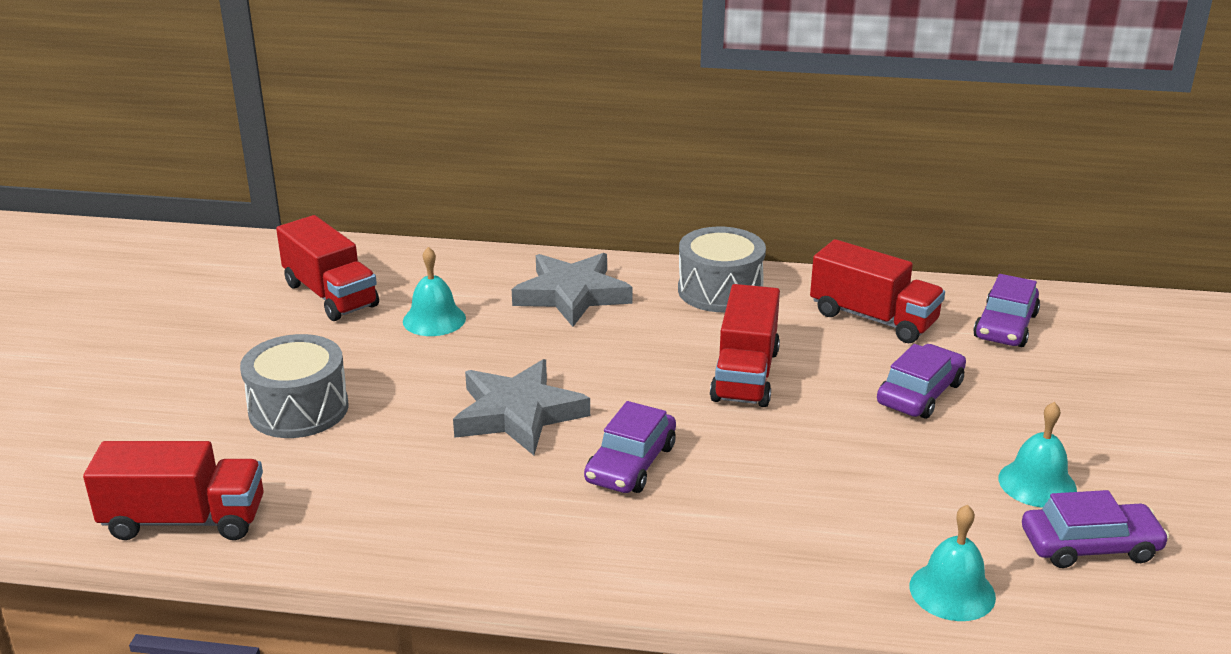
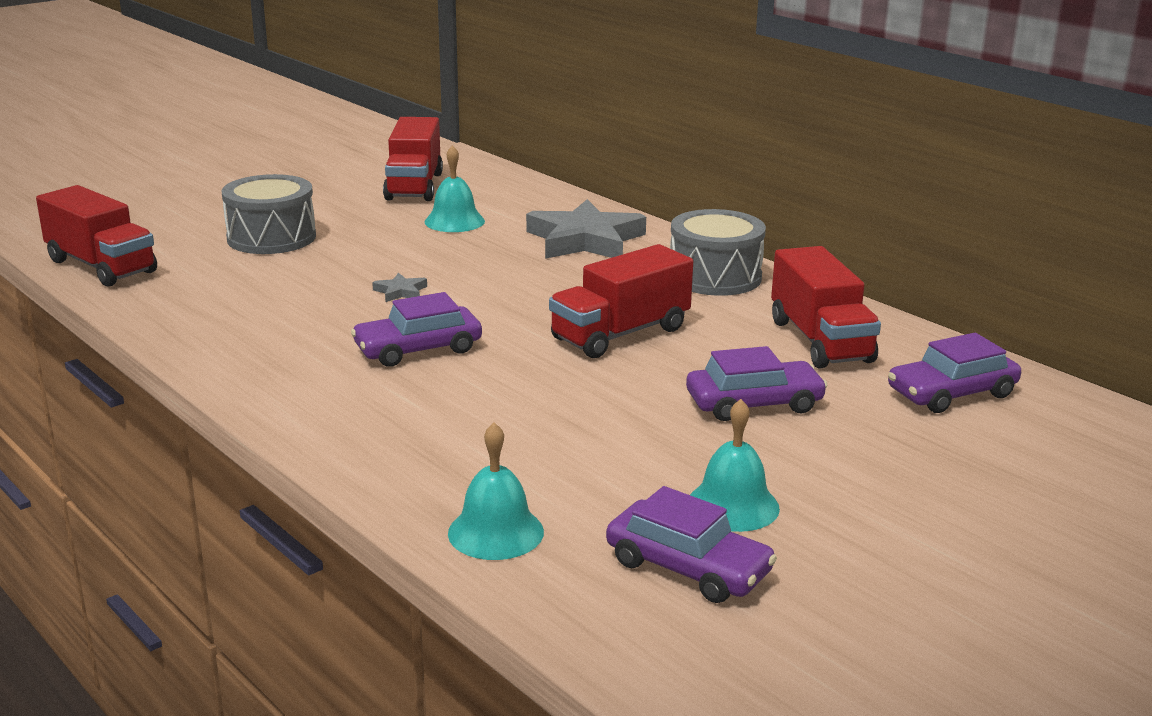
camera: 40 degrees right, 5 degrees down
grey star [453,359,590,455] -> grey star [372,273,427,302], size x0.41

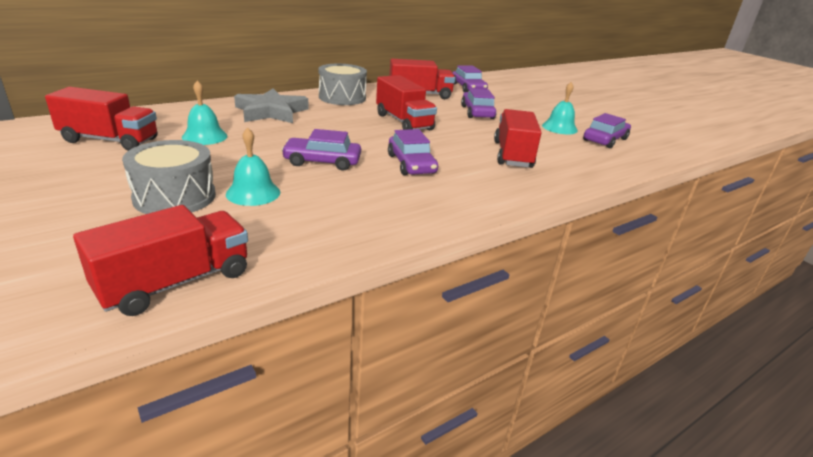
camera: 85 degrees left, 5 degrees up
grey star [372,273,427,302] -> purple car [281,129,361,171]
turquoise bell [448,423,544,560] -> turquoise bell moved to [226,127,280,206]
none -> red truck [494,109,542,168]

